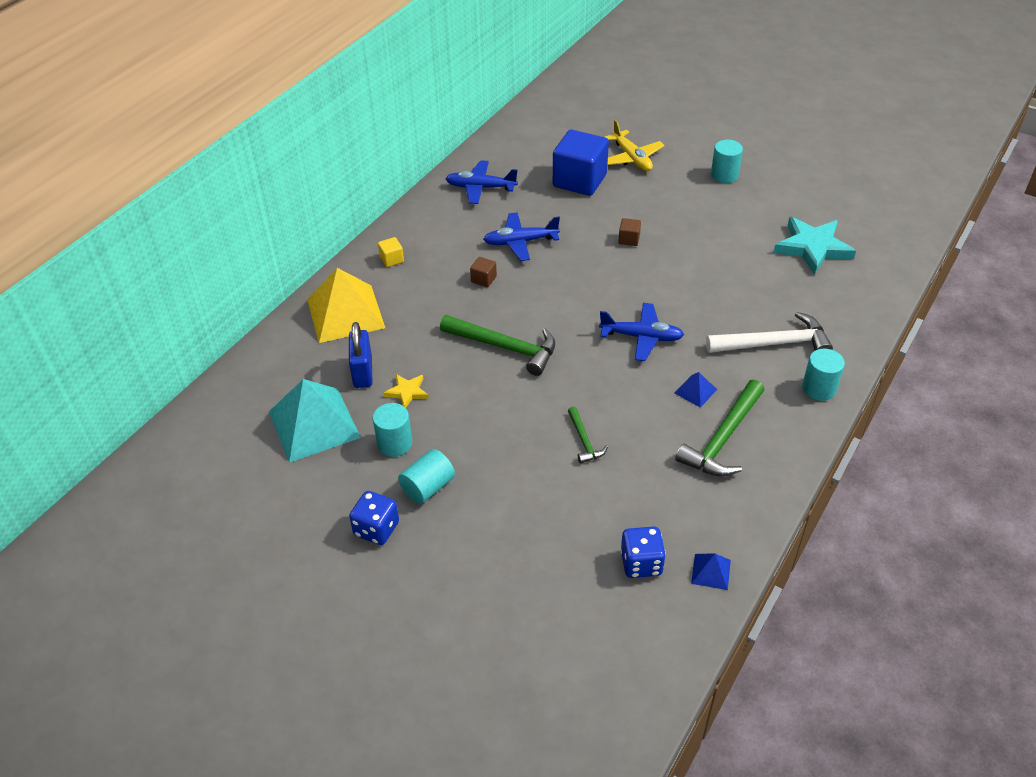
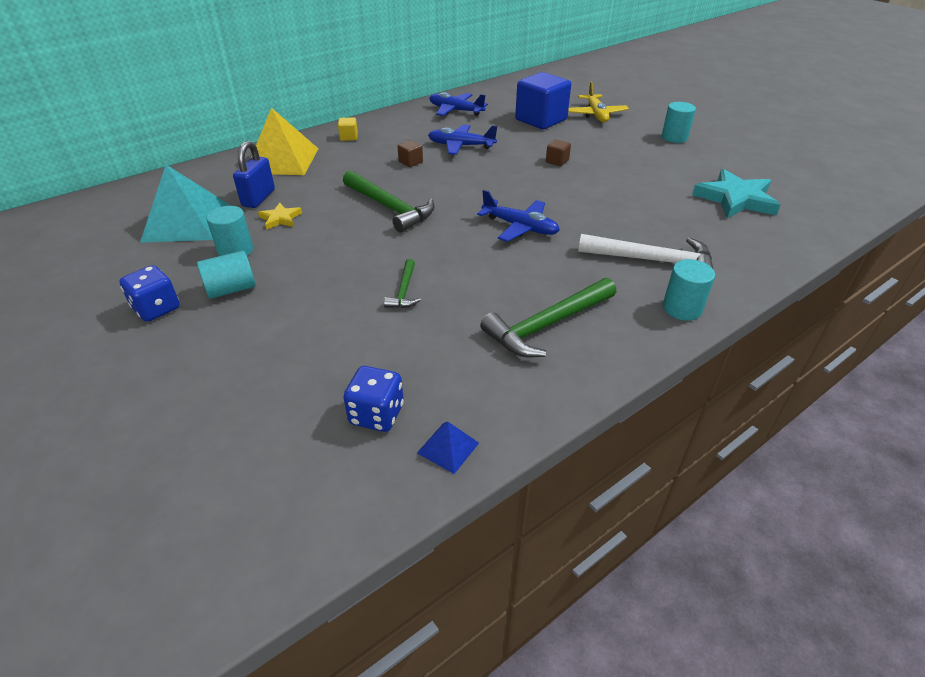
camera: 20 degrees right, 5 degrees down
blue pyramid [675,372,717,408] -> none

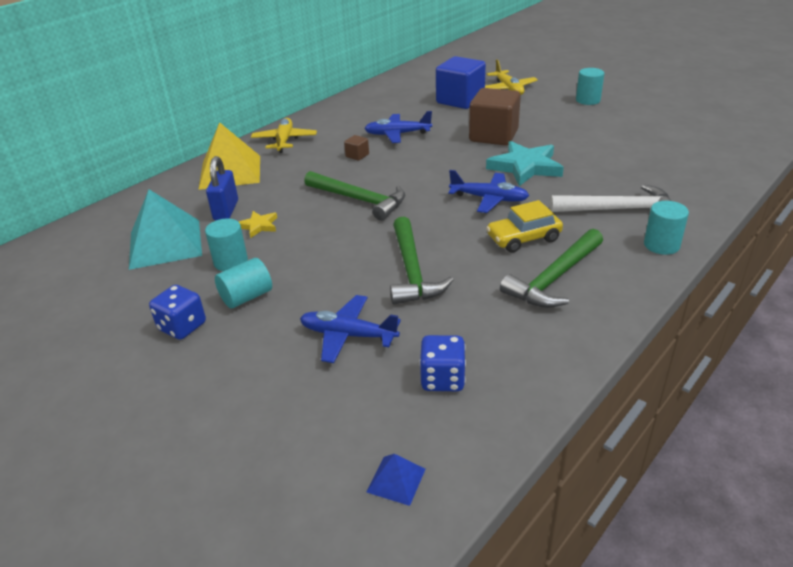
camera: 10 degrees left, 5 degrees down
yellow cube [338,117,358,141] -> yellow plane [251,118,317,153]
green hammer [384,259,421,308] -> green hammer [390,217,454,305], size x1.90
blue pyramid [417,421,479,474] -> blue pyramid moved to [367,454,426,506]
blue plane [430,92,488,116] -> blue plane moved to [300,295,401,363]
brown cube [546,139,571,166] -> brown cube [469,88,521,146], size x2.40
turquoise star [692,169,780,218] -> turquoise star moved to [486,141,564,186]
none -> yellow car [486,200,563,253]

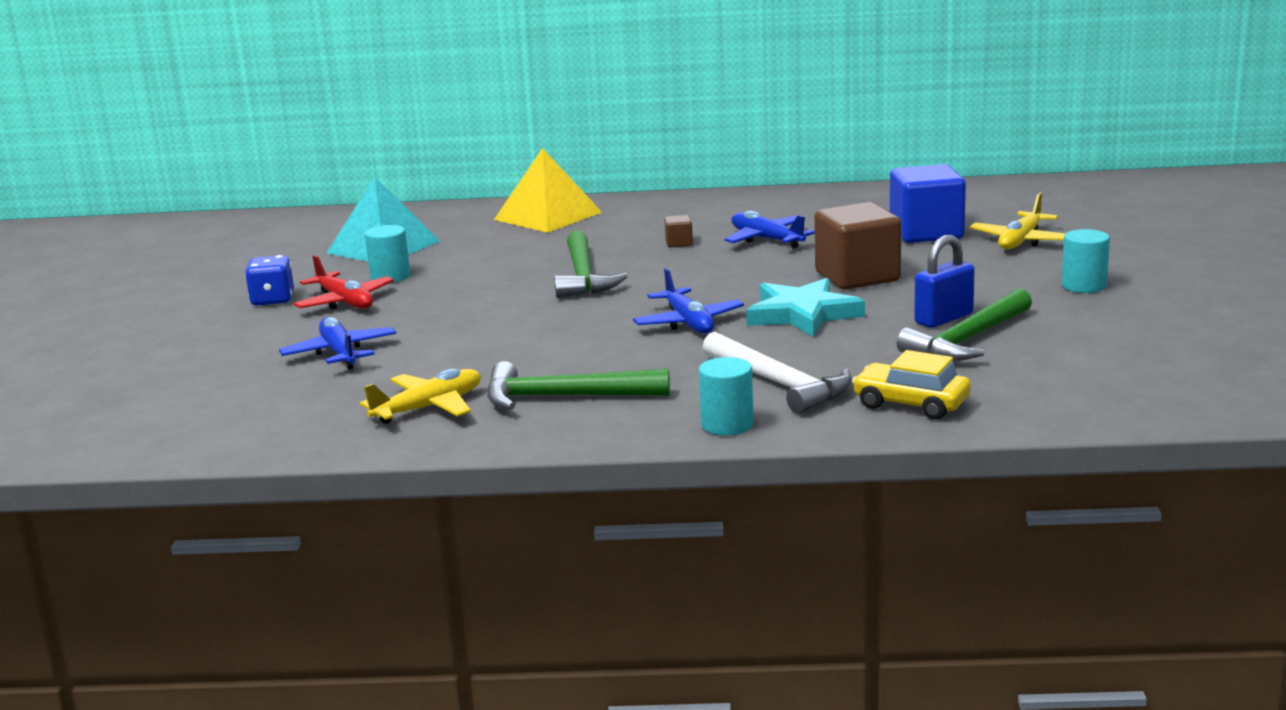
camera: 50 degrees right, 15 degrees down
blue padlock [206,156,238,220] -> blue padlock moved to [914,235,975,328]
turquoise cylinder [215,258,272,309] -> red plane [293,255,394,310]
yellow star [239,211,277,238] -> none
yellow plane [251,118,317,153] -> yellow plane moved to [360,369,481,424]
blue pyramid [367,454,426,506] -> none
green hammer [390,217,454,305] -> green hammer moved to [897,288,1032,361]
blue dice [419,335,466,391] -> none
yellow car [486,200,563,253] -> yellow car moved to [852,350,971,420]

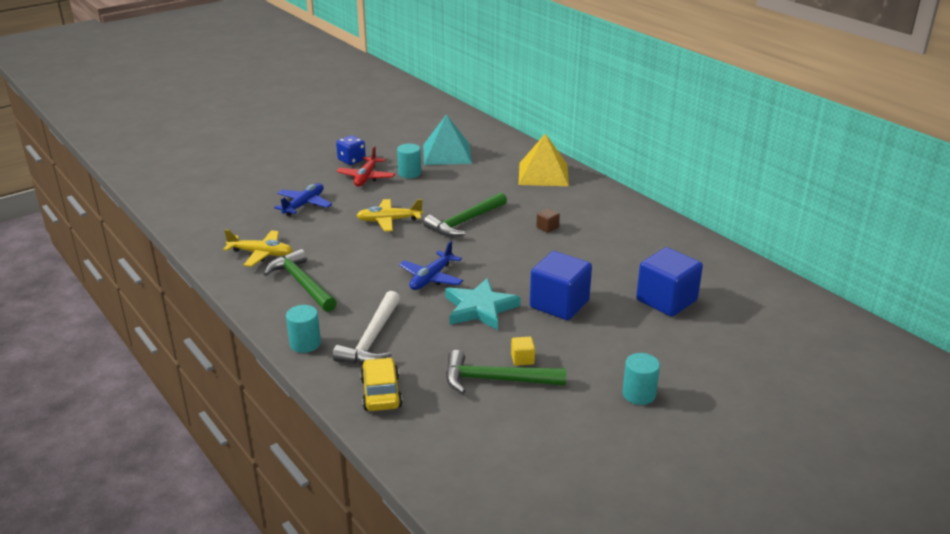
camera: 50 degrees right, 10 degrees up
blue plane [725,211,815,248] -> none
brown cube [814,202,901,290] -> blue cube [530,251,592,320]
blue padlock [914,235,975,328] -> yellow cube [511,337,535,366]
yellow plane [970,193,1065,249] -> yellow plane moved to [356,199,423,232]

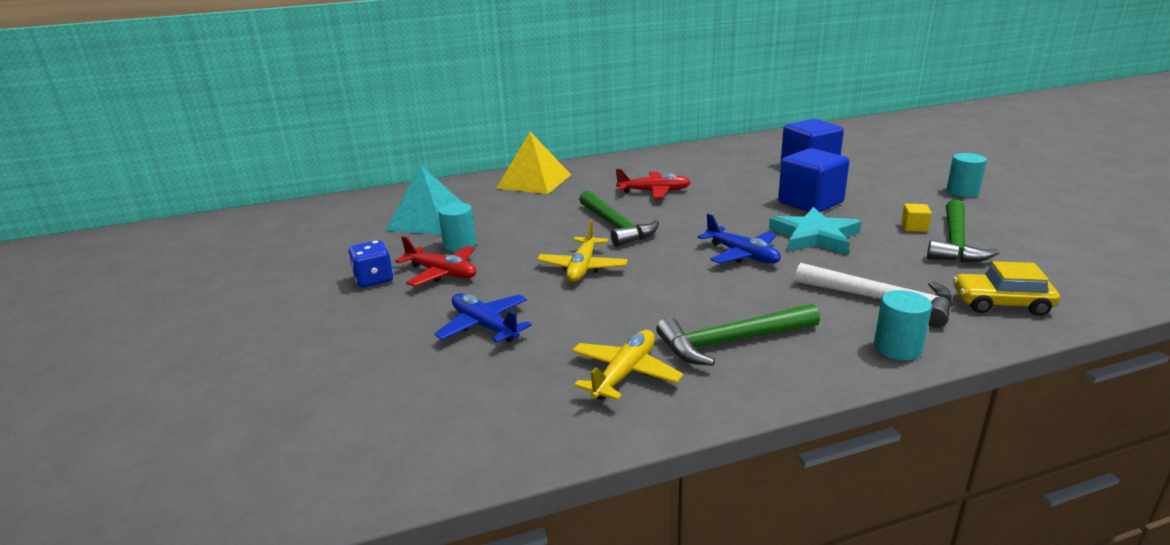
camera: 70 degrees left, 5 degrees down
brown cube [536,208,560,233] -> red plane [616,169,691,198]

